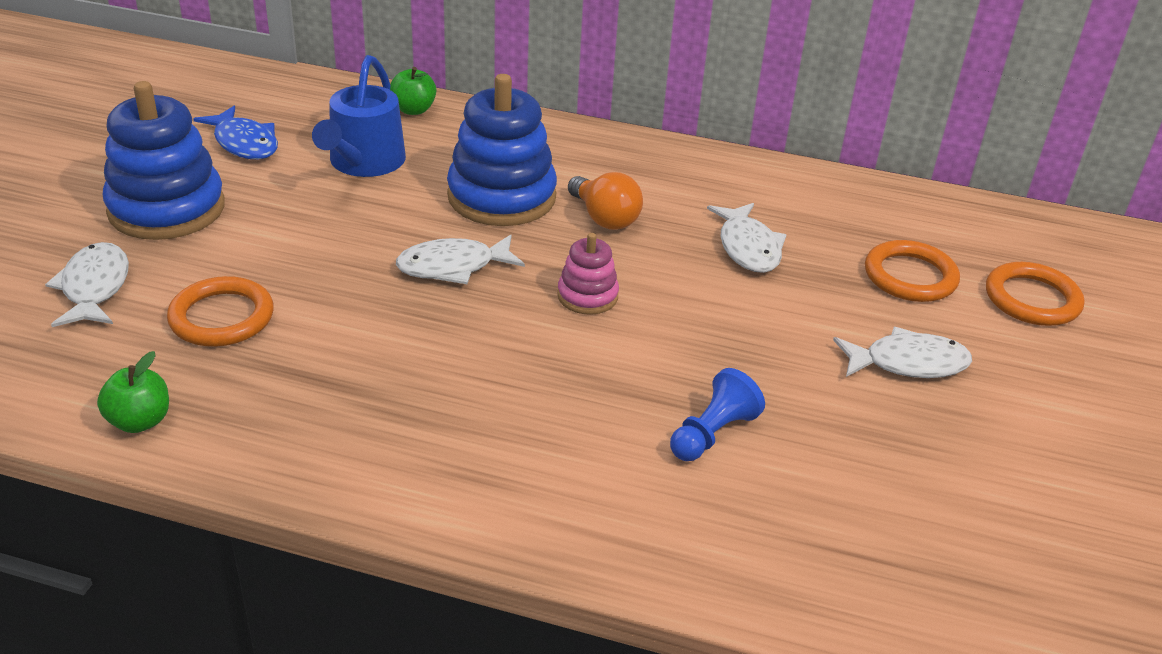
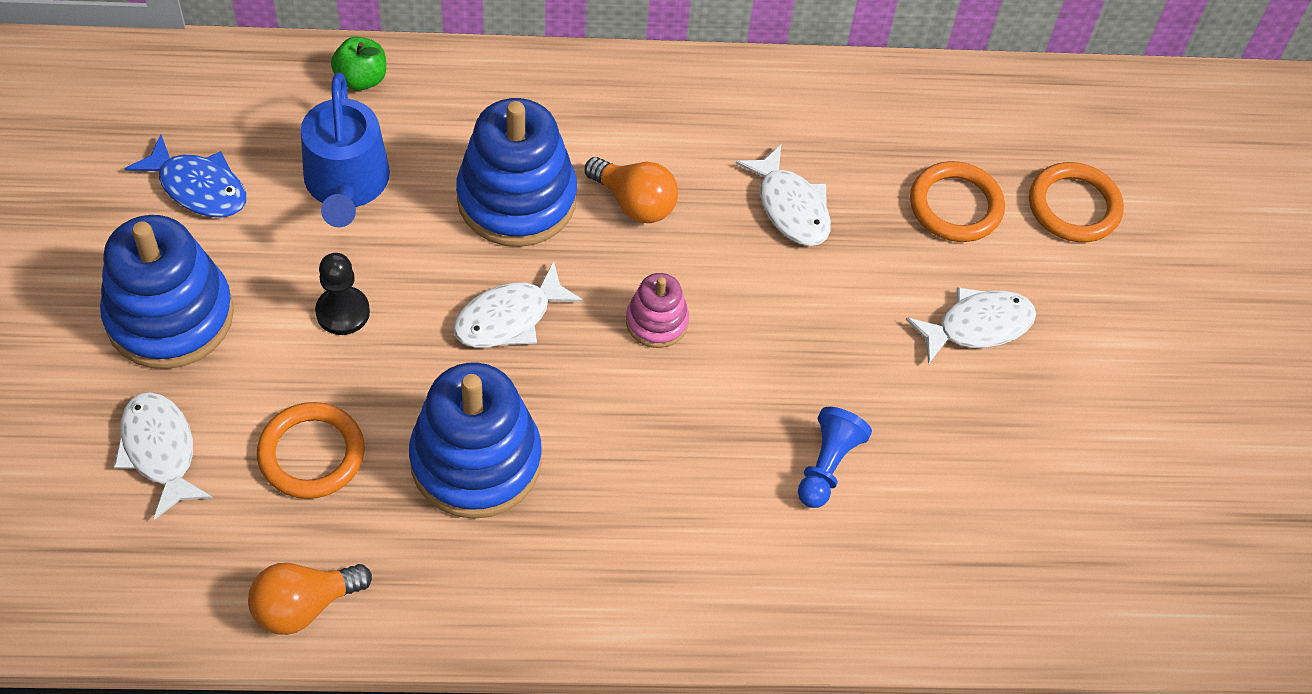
camera: 20 degrees left, 20 degrees up
green apple [97,351,169,433] -> orange light bulb [248,563,372,635]
none -> black pawn [315,253,370,335]
none -> blue stacking toy [409,363,542,519]

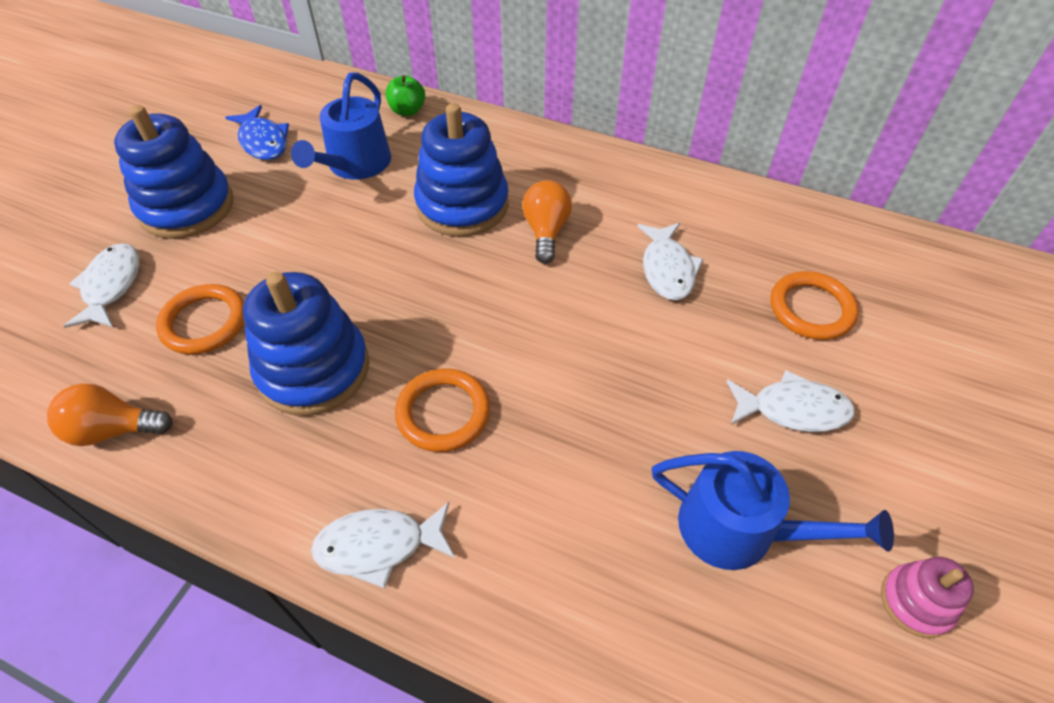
camera: 30 degrees right, 5 degrees down
black pawn [315,253,370,335] -> none
white fish [453,261,583,348] -> white fish moved to [311,502,455,588]
orange light bulb [585,157,678,223] -> orange light bulb turned 150 degrees counterclockwise [522,180,572,264]
pink stacking toy [626,273,689,348] -> pink stacking toy moved to [881,557,974,638]
blue pawn [798,407,872,508] -> none
orange ring [1029,162,1124,242] -> orange ring moved to [395,368,490,452]
none -> blue watering can [652,451,894,570]

